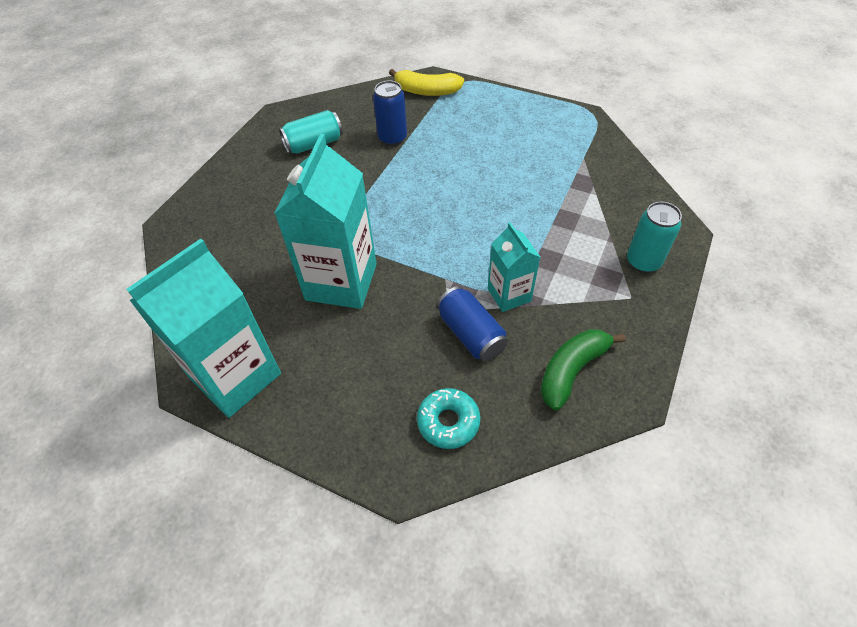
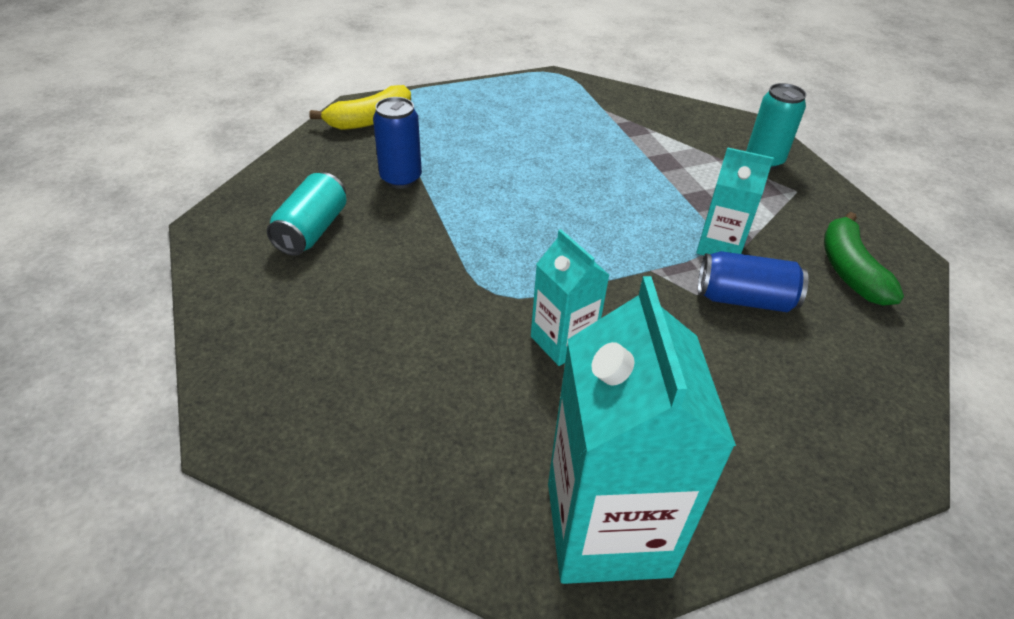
camera: 50 degrees left, 10 degrees down
turquoise carton [274,134,377,309] -> turquoise carton [531,229,609,366], size x0.55
turquoise donut [417,388,480,449] -> none

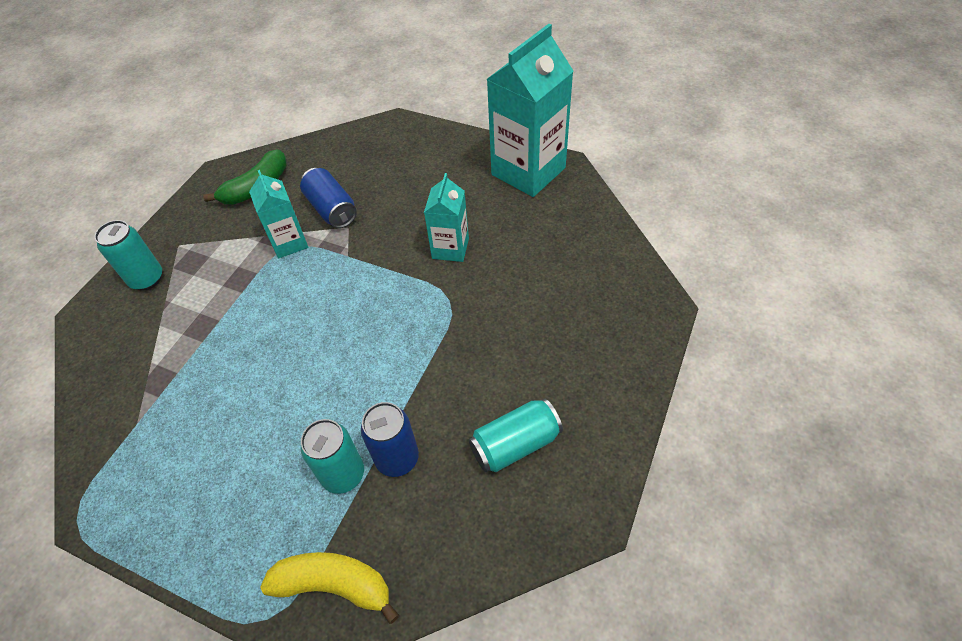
camera: 130 degrees left, 10 degrees up
none -> turquoise can [301,419,364,494]

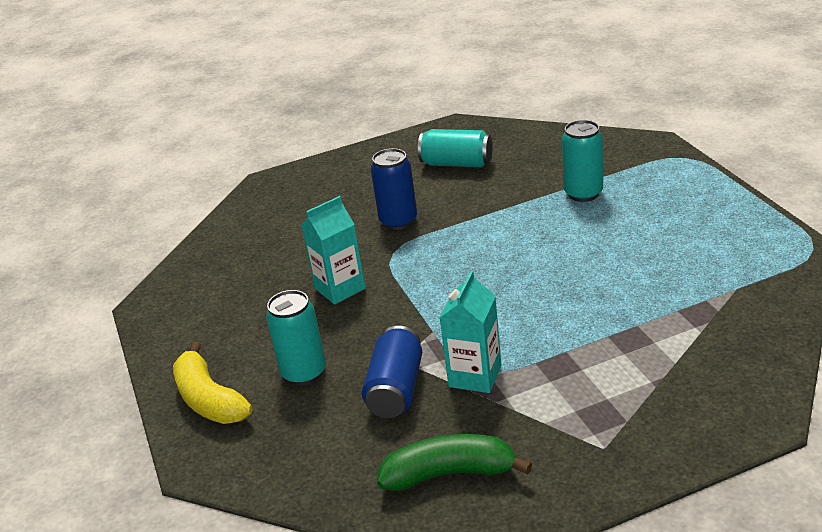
camera: 135 degrees left, 20 degrees down
turquoise can [94,220,162,291] -> turquoise can moved to [266,290,326,386]
yellow banana [260,552,399,624] -> yellow banana moved to [173,342,253,424]
blue can [361,402,419,477] -> blue can moved to [371,148,417,230]
turquoise carton [487,24,573,197] -> none

